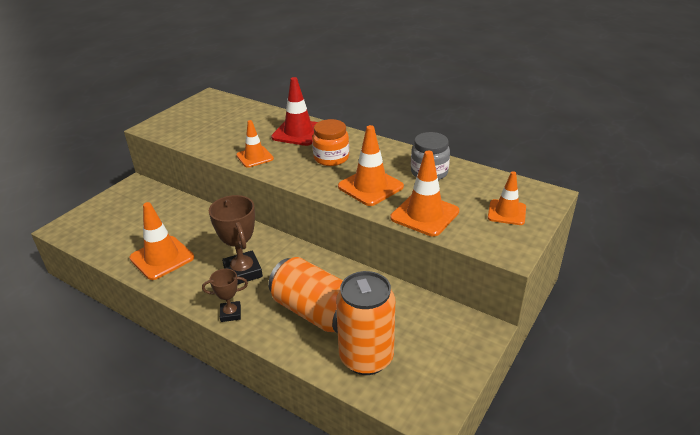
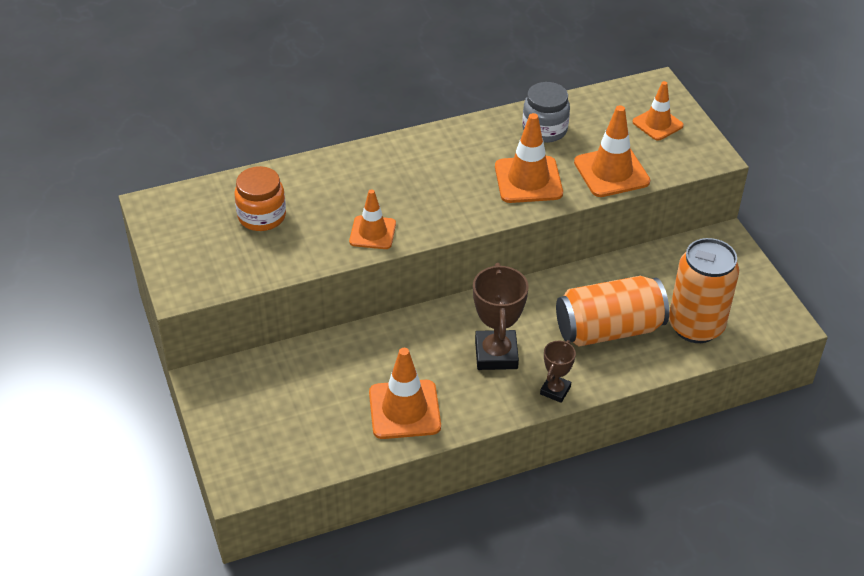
camera: 55 degrees left, 10 degrees up
brown trophy [209,195,263,284] -> brown trophy turned 75 degrees clockwise [473,263,529,370]
red traffic cone [271,77,318,146] -> none
orange jar [312,119,349,166] -> orange jar moved to [234,166,286,231]

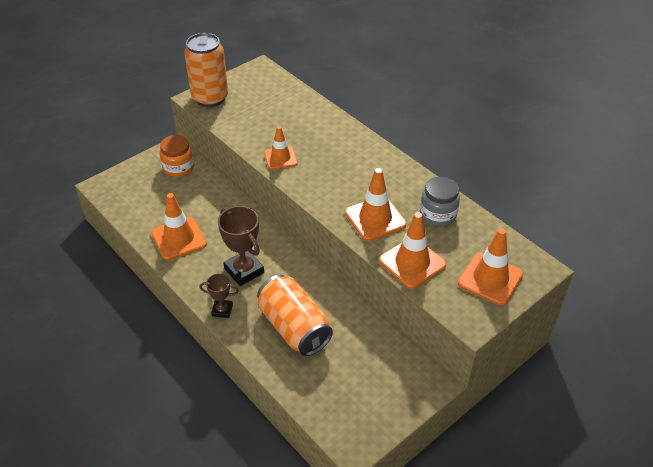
camera: 70 degrees right, 0 degrees up
orange jar [234,166,286,231] -> orange jar moved to [160,135,194,177]
brown trophy [473,263,529,370] -> brown trophy turned 75 degrees clockwise [218,206,264,286]
orange traffic cone [633,81,684,141] -> orange traffic cone [458,228,524,306], size x1.53
orange can [669,238,739,343] -> orange can moved to [184,33,228,107]

